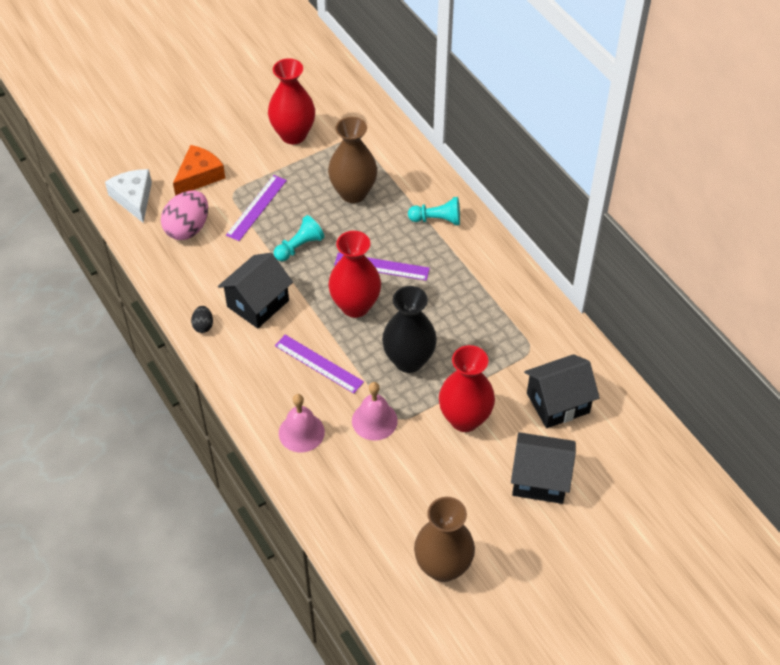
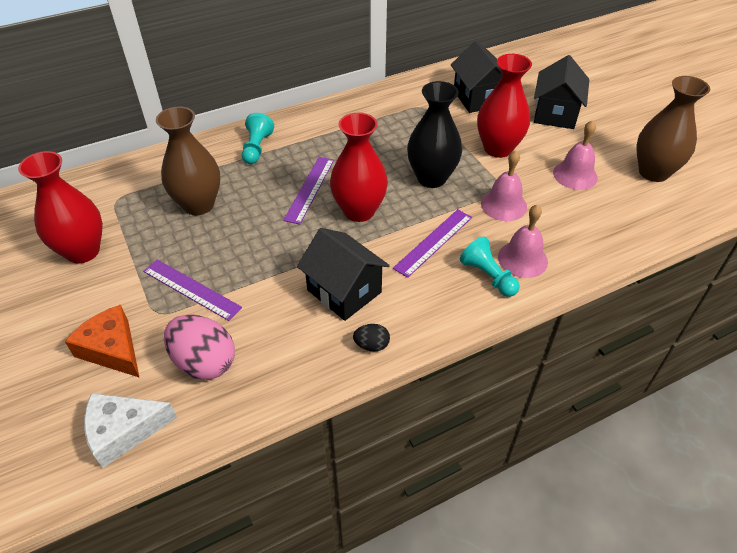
camera: 85 degrees left, 5 degrees down
turquoise pawn [274,215,325,261] -> turquoise pawn moved to [460,236,520,297]
none -> pink bell [553,120,598,190]

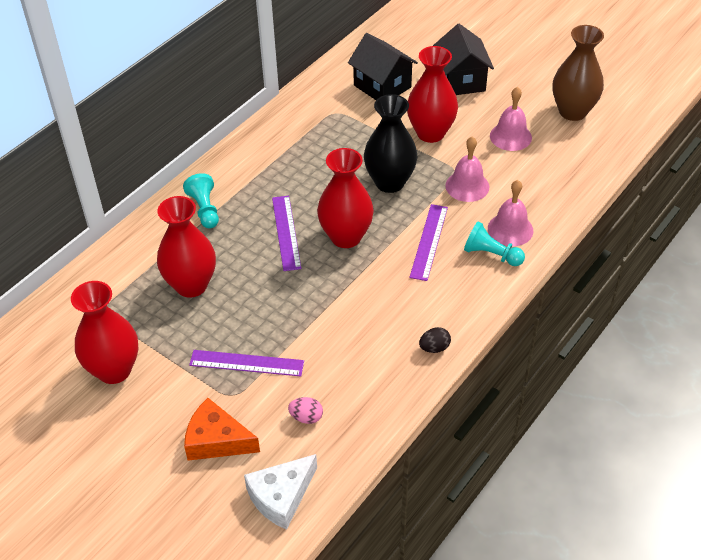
camera: 25 degrees left, 0 degrees up
brown vase [156,106,220,215] -> red vase [157,196,216,298]
pink egg [164,314,235,380] -> pink egg [288,397,323,424], size x0.49
black house [297,228,390,321] -> none

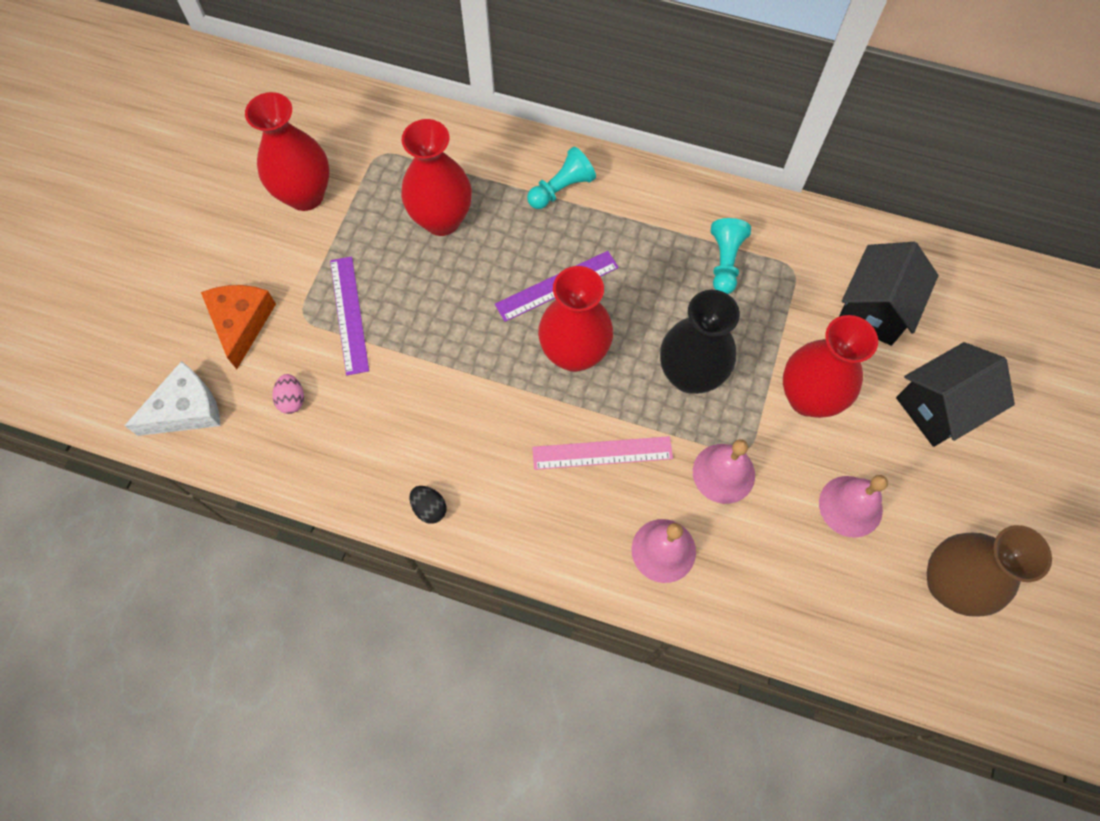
camera: 70 degrees right, 20 degrees up
white cheese [244,454,317,530] -> white cheese turned 120 degrees clockwise [124,361,220,436]
purple ruler [409,204,448,281] -> pink ruler [532,436,673,470]
turquoise pawn [464,222,525,266] -> turquoise pawn moved to [711,218,751,294]

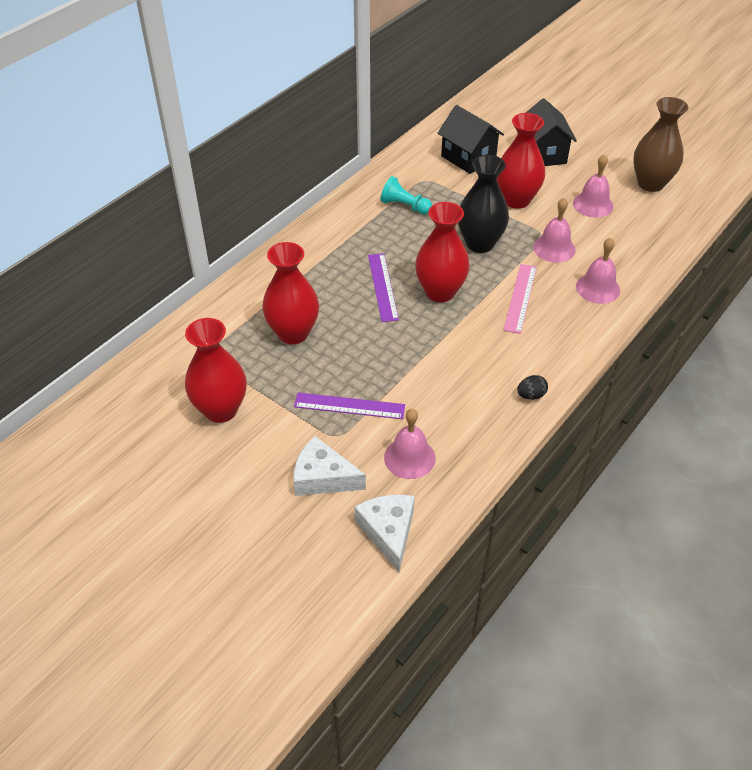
camera: 70 degrees left, 20 degrees down
orange cheese [201,285,276,369] -> white cheese [294,436,366,496]
pink egg [272,374,304,414] -> pink bell [384,409,436,479]
turquoise pawn [527,147,596,209] -> none

